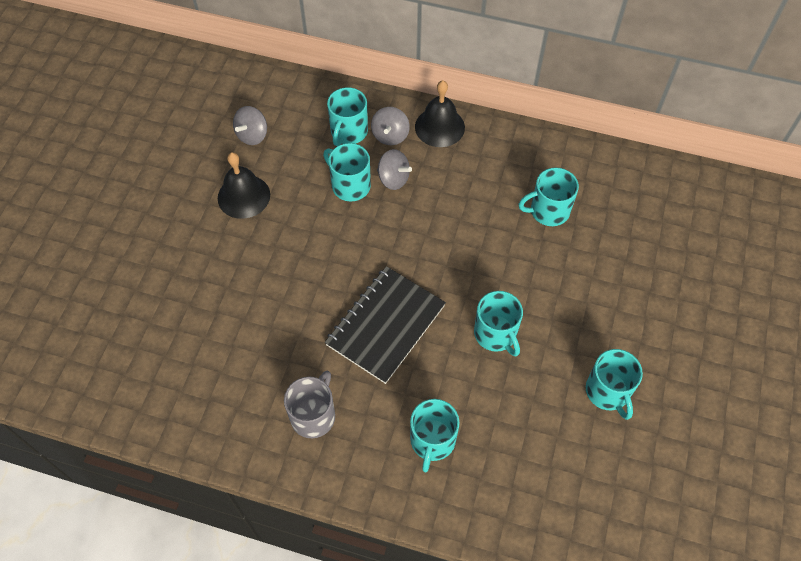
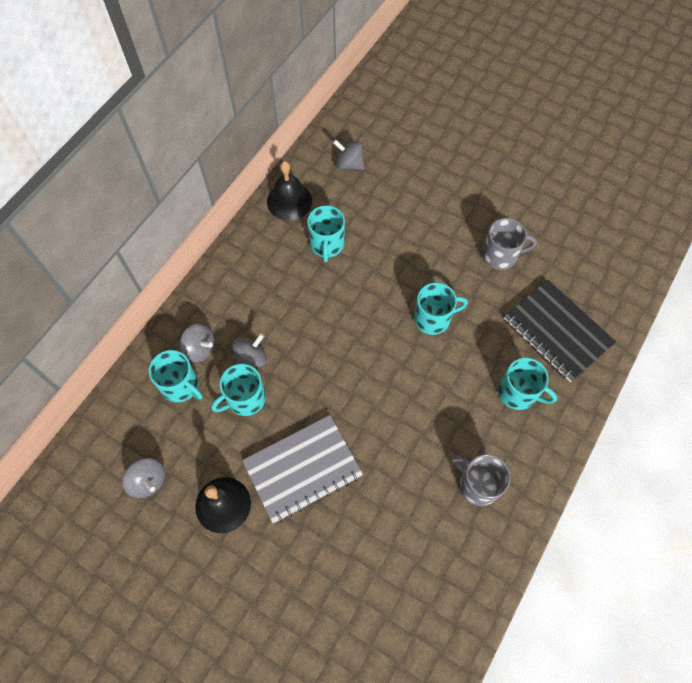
camera: 75 degrees left, 5 degrees up
black notebook [325,266,446,384] -> black notebook moved to [504,280,616,382]
black bell [415,80,465,147] -> black bell moved to [267,161,312,220]
turquoise mug [586,349,643,420] -> grey mug [482,218,537,270]
none -> grey notebook [242,415,363,523]
none -> grey spinning top [333,140,364,170]

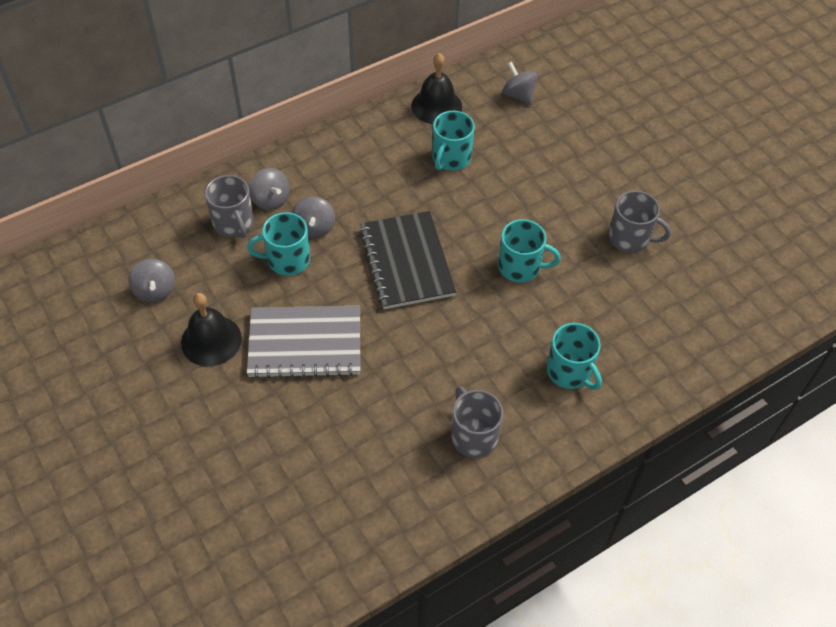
camera: 25 degrees right, 10 degrees down
turquoise mug [149,350,203,402] -> grey mug [205,175,254,238]
grey spinning top [232,333,267,367] -> grey spinning top turned 105 degrees clockwise [292,196,335,238]
black notebook [504,280,616,382] -> black notebook moved to [359,211,456,309]

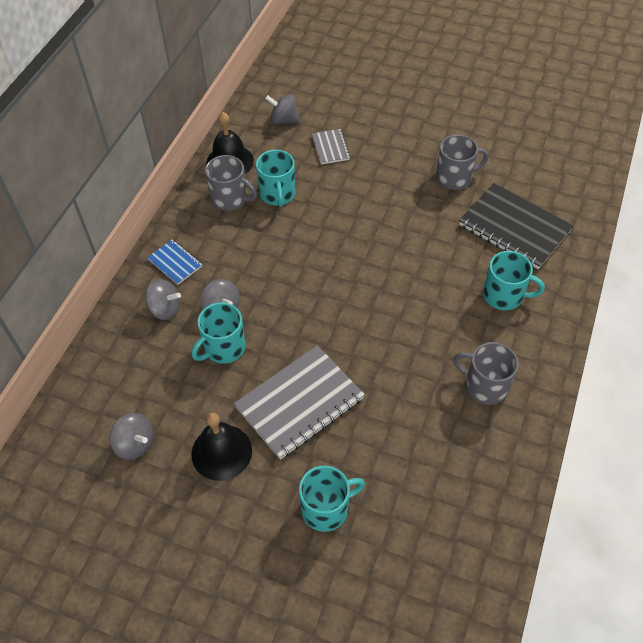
camera: 35 degrees left, 0 degrees up
grey mug [205,175,254,238] -> grey mug moved to [205,155,257,211]
black notebook [359,211,456,309] -> black notebook moved to [459,183,573,269]
turquoise mug [498,219,561,283] -> turquoise mug moved to [299,465,365,532]
none -> blue notebook [147,239,202,285]
none -> grey notebook [312,129,350,164]

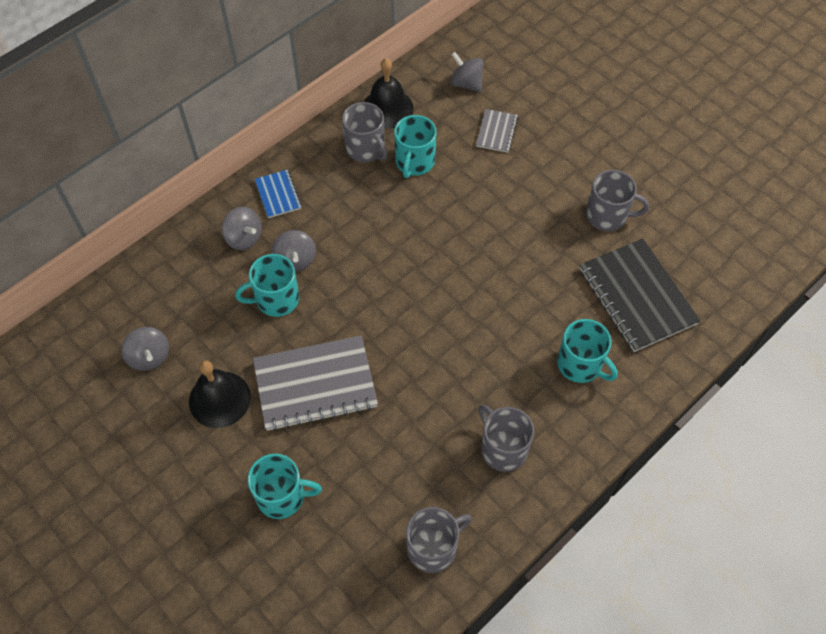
camera: 25 degrees right, 5 degrees up
none -> grey mug [406,507,472,573]

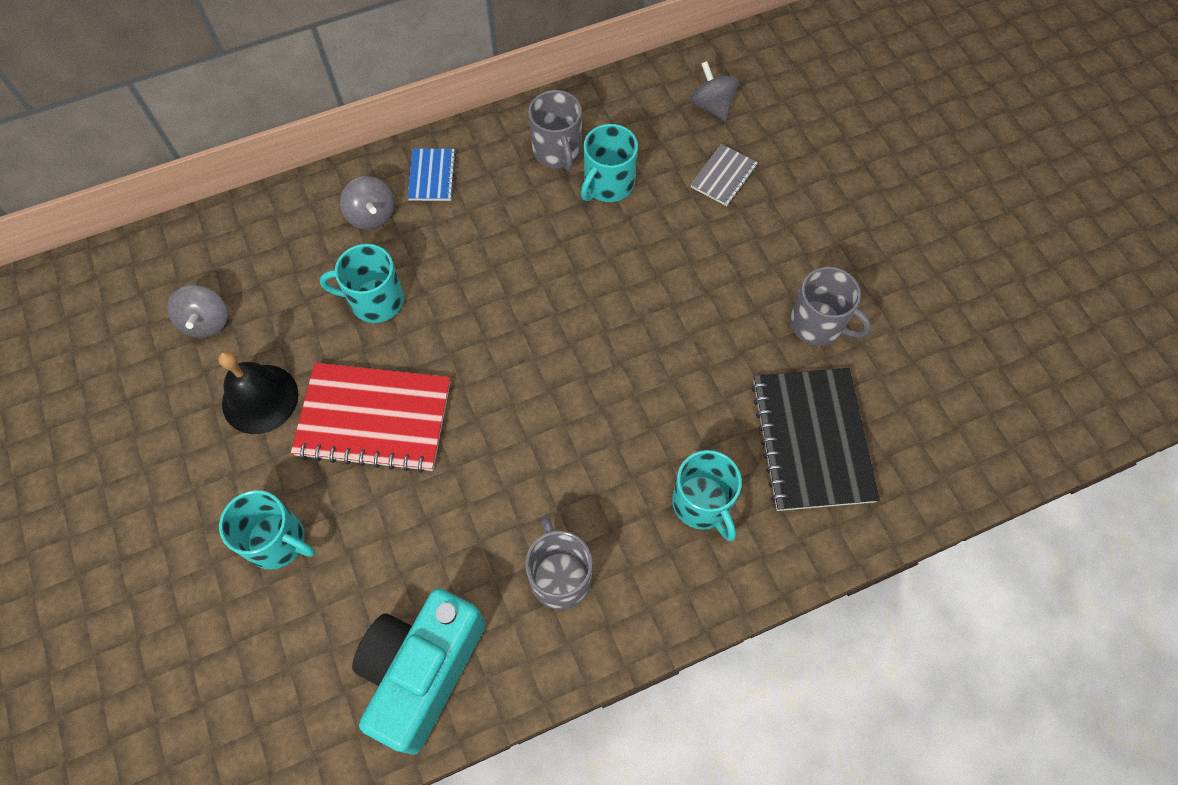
camera: 20 degrees right, 5 degrees up
grey notebook [253,336,378,431] -> red notebook [291,363,450,473]
grey spinning top [272,230,316,272] -> none
black bell [364,58,414,129] -> none
grey mug [406,507,472,573] -> turquoise camera [352,588,486,755]

